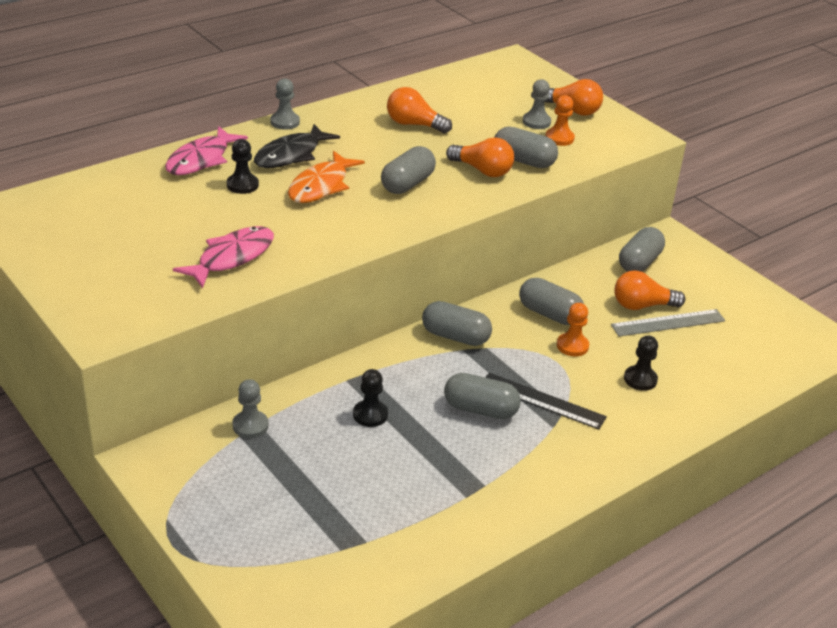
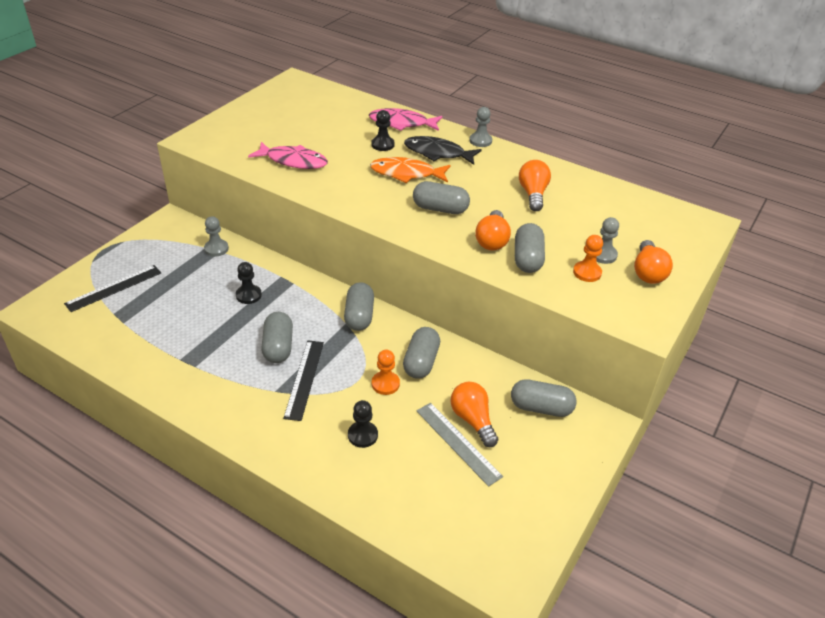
camera: 70 degrees right, 5 degrees up
none -> black ruler [64,265,161,312]

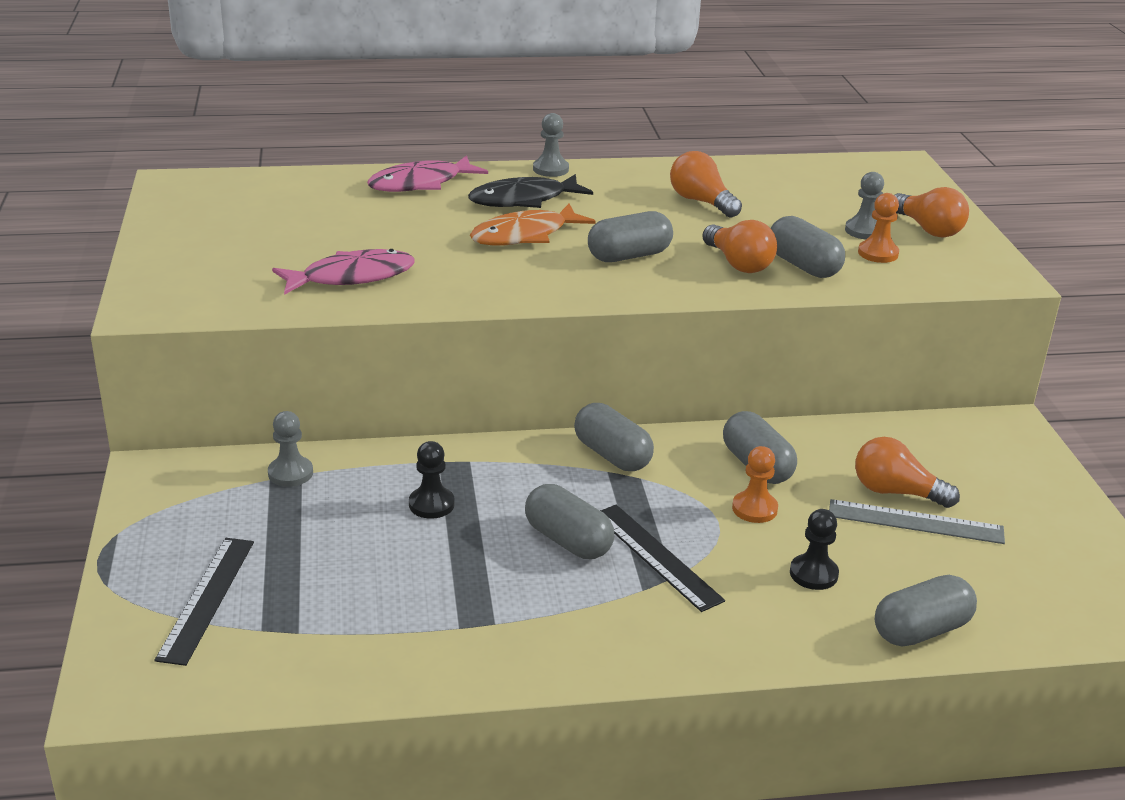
camera: 40 degrees left, 10 degrees down
black pawn [371,110,395,151] -> none
grey capsule [511,379,576,417] -> grey capsule moved to [875,575,977,647]

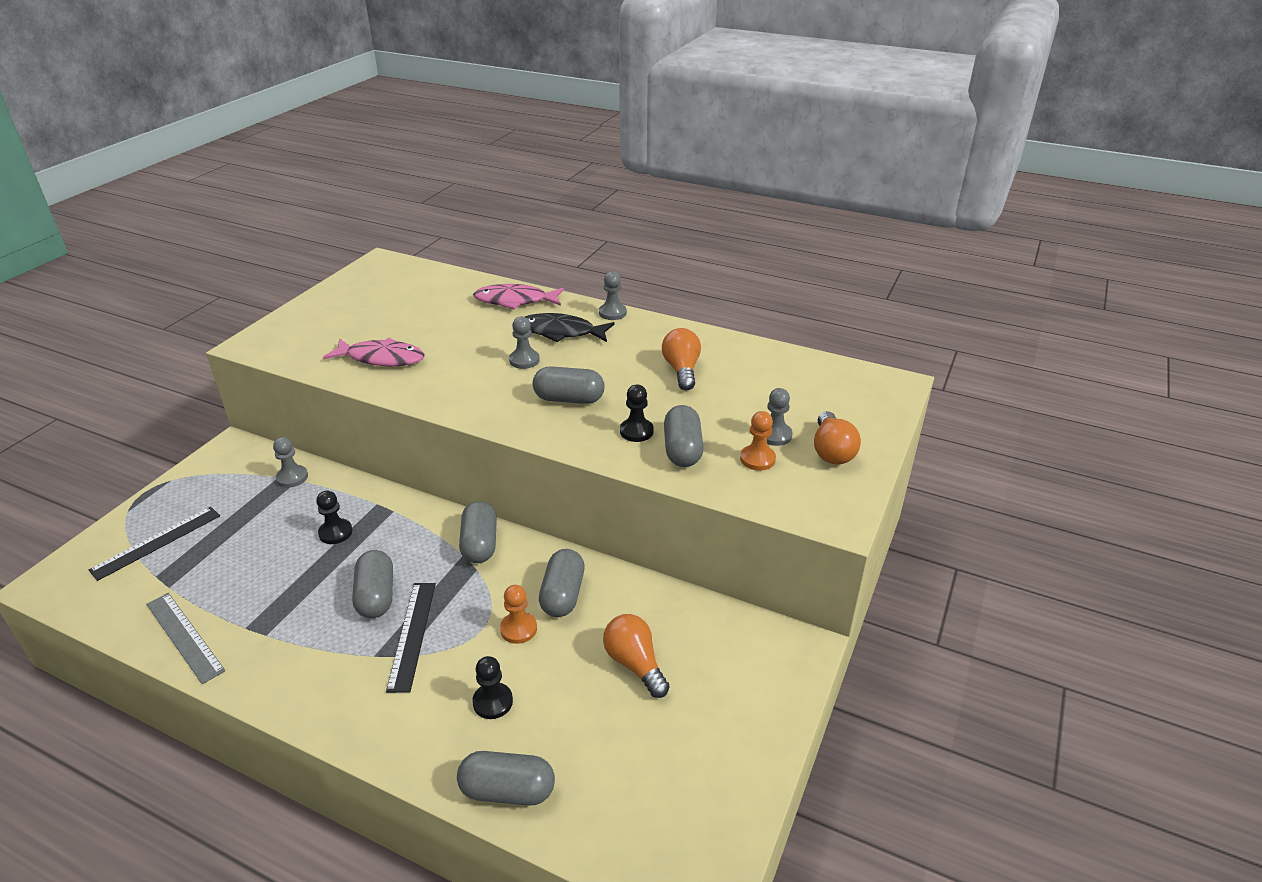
camera: 35 degrees right, 5 degrees up
orange fish [470,204,596,246] -> grey pawn [509,316,540,369]
orange light bulb [702,220,777,273] -> black pawn [620,385,654,442]
grey ruler [829,499,1005,544] -> grey ruler moved to [146,593,225,684]

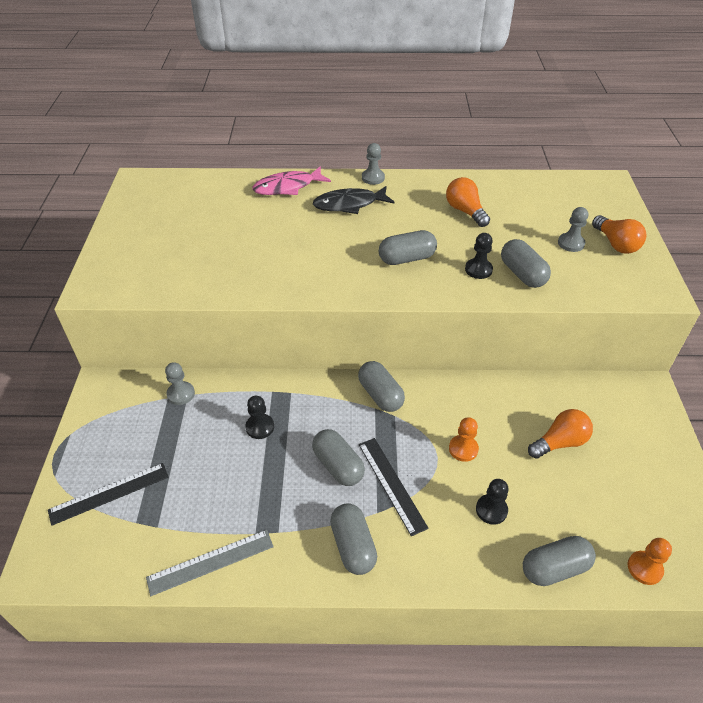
camera: 25 degrees left, 10 degrees up
black ruler [89,507,220,581] -> black ruler turned 45 degrees clockwise [48,463,169,526]
grey ruler [146,593,225,684] -> grey ruler turned 45 degrees counterclockwise [146,530,274,596]
pink fish [323,338,424,366] -> none
grey pawn [509,316,540,369] -> none
grey capsule [539,549,585,617] -> grey capsule moved to [330,503,377,575]
orange light bulb [603,614,670,698] -> orange light bulb turned 120 degrees clockwise [528,409,593,459]
orange pawn [740,411,776,471] -> orange pawn moved to [628,538,672,585]

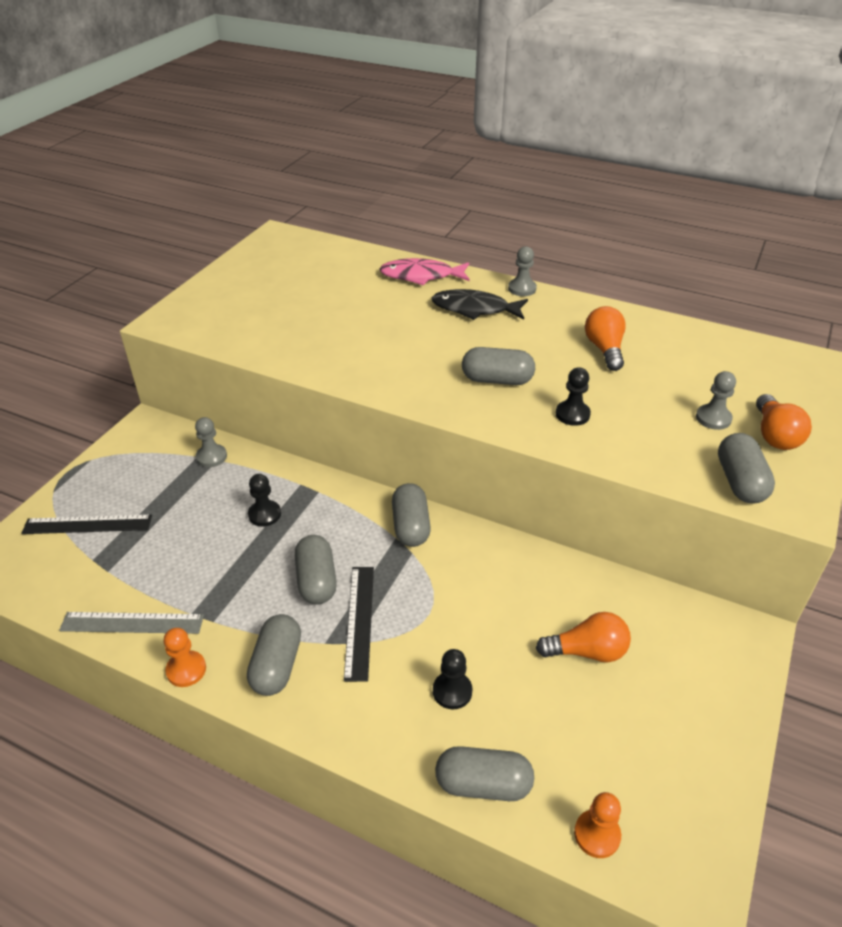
camera: 25 degrees right, 5 degrees down
orange pawn [449,417,479,462] -> orange pawn moved to [164,628,206,687]
grey capsule [501,239,551,288] -> grey capsule moved to [718,433,775,503]

